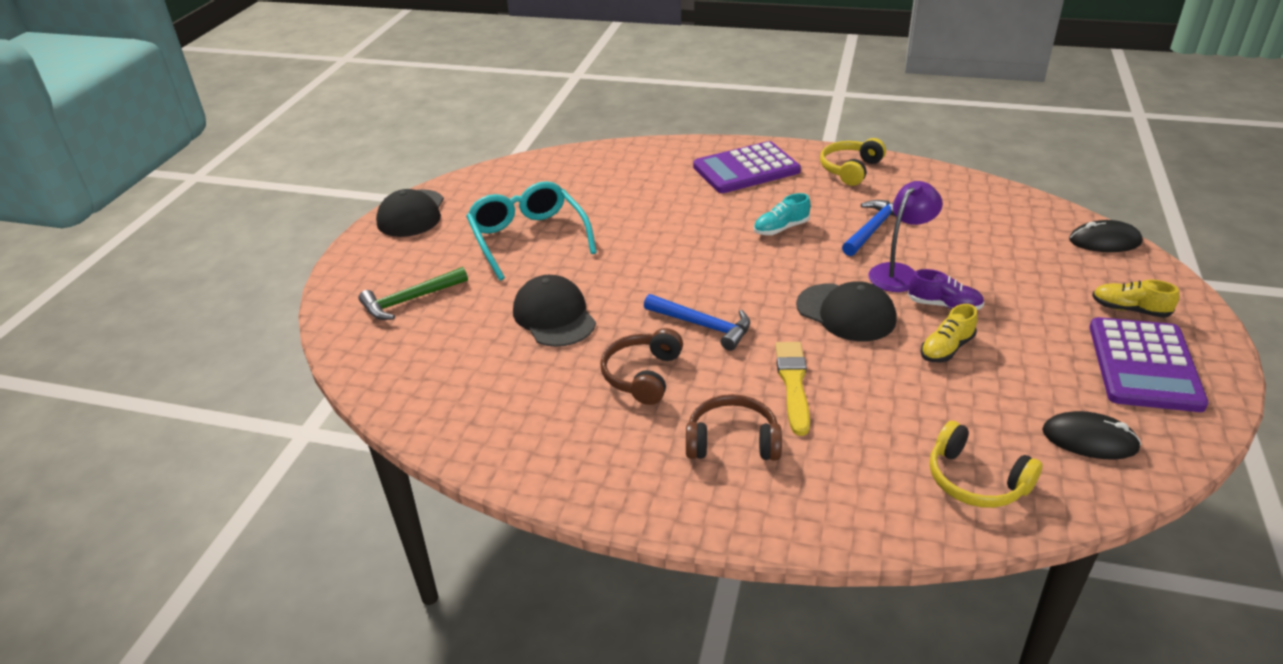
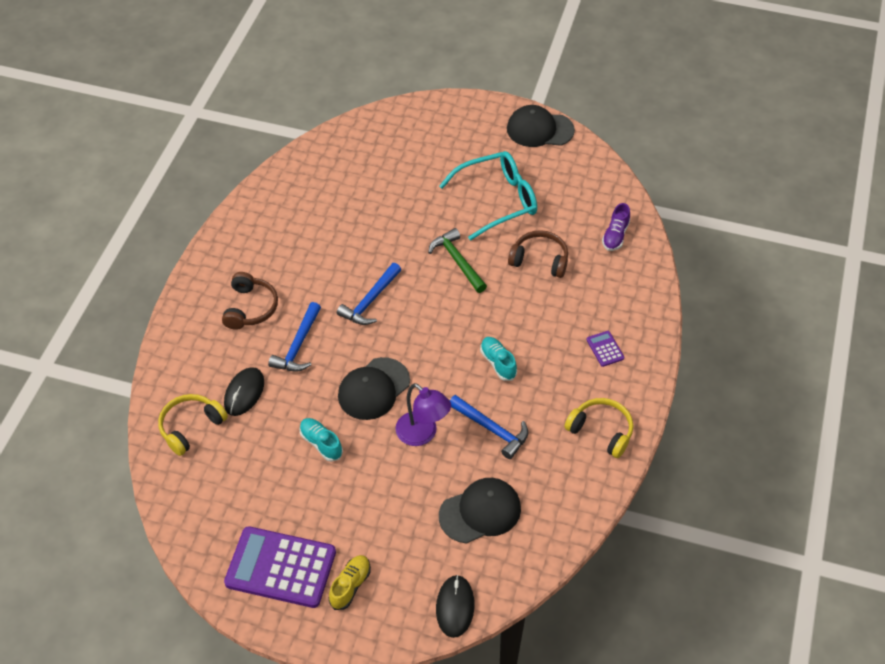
camera: 90 degrees right, 15 degrees up
green hammer [359,267,468,320] -> green hammer moved to [428,228,487,293]
black cap [513,275,596,347] -> black cap moved to [439,478,521,544]
brown headphones [600,328,683,405] -> brown headphones moved to [508,230,568,278]
purple calculator [693,141,801,193] -> purple calculator [587,331,624,367], size x0.43
yellow brush [775,342,810,436] -> blue hammer [268,302,321,372]
purple shoe [908,269,984,310] -> purple shoe moved to [602,203,630,251]
yellow shoe [921,304,978,362] -> turquoise shoe [299,418,343,462]
black mouse [1042,411,1141,460] -> black mouse moved to [224,367,264,416]

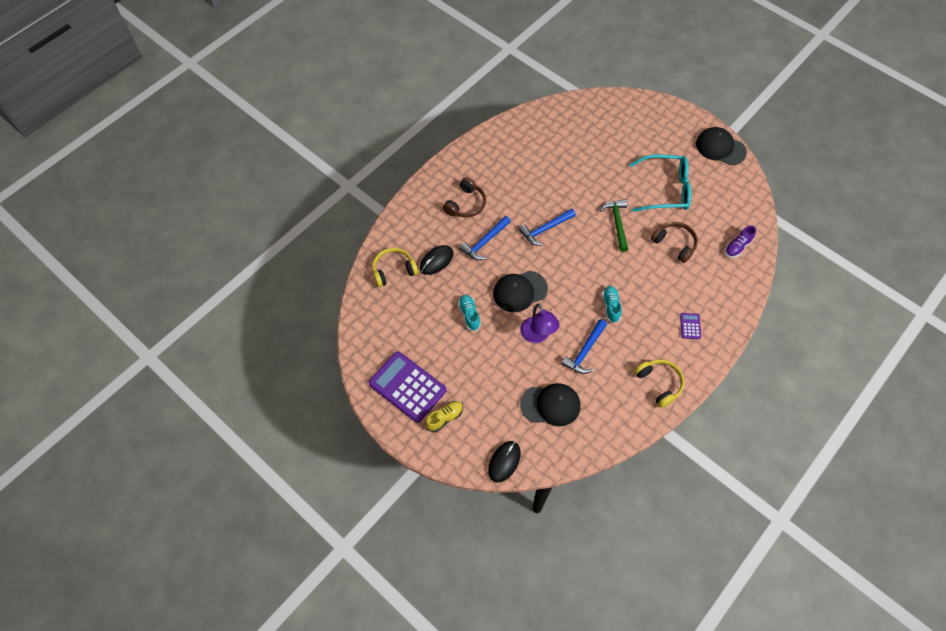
camera: 25 degrees right, 10 degrees up
blue hammer [450,395,528,459] -> blue hammer turned 60 degrees clockwise [561,319,607,374]

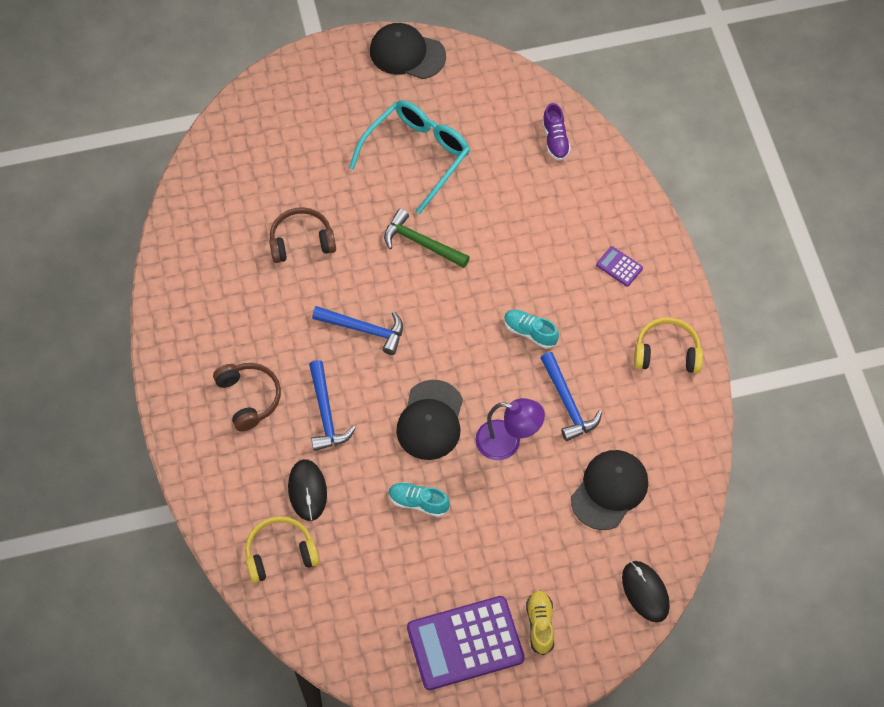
camera: 55 degrees left, 0 degrees up
yellow headphones [372,248,418,287] -> yellow headphones turned 60 degrees clockwise [245,516,319,583]
blue hammer [519,208,576,246] -> blue hammer turned 75 degrees counterclockwise [312,306,403,355]
brown headphones [651,222,698,263] -> brown headphones moved to [269,207,336,263]
black cap [696,127,747,165] -> black cap turned 45 degrees clockwise [370,23,446,79]

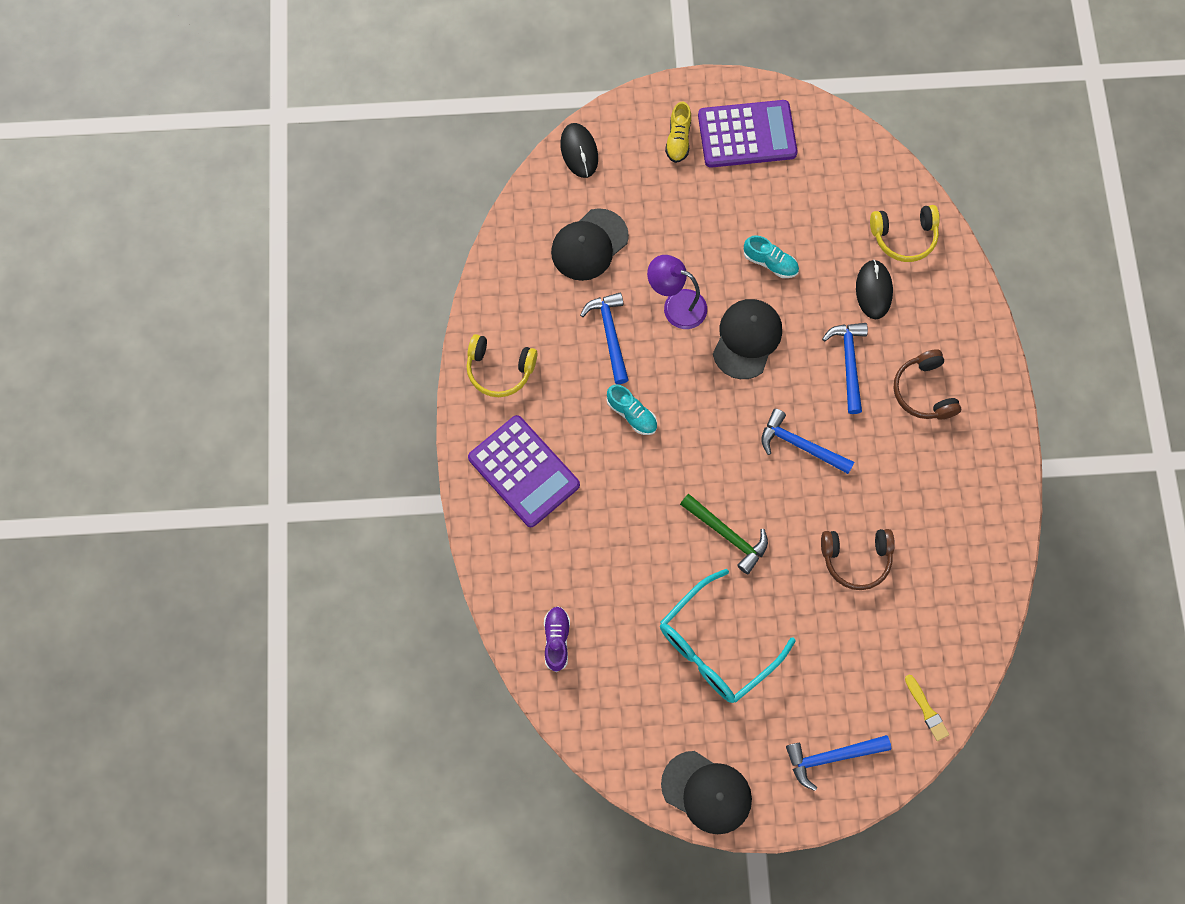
camera: 170 degrees left, 10 degrees up
purple calculator [596,246,643,286] -> purple calculator [468,415,580,527], size x2.34
none -> blue hammer [786,735,891,791]
none -> yellow brush [905,675,949,741]

